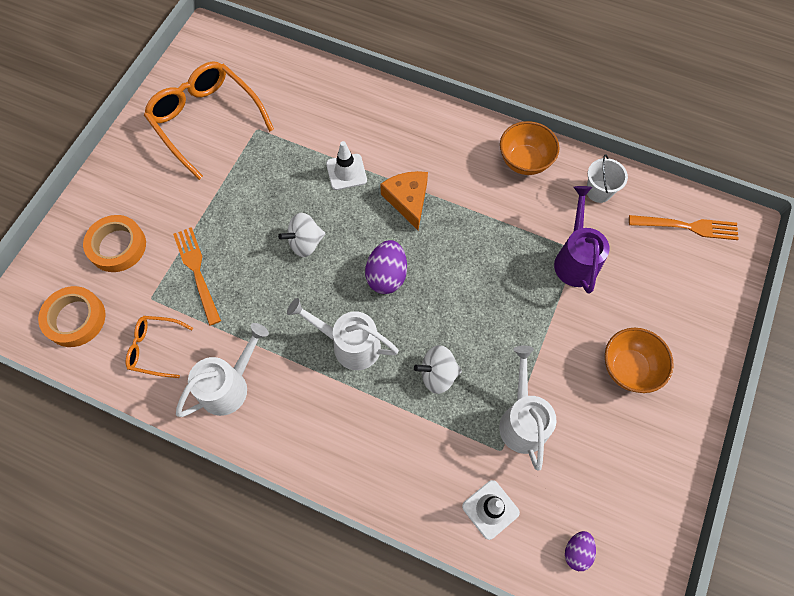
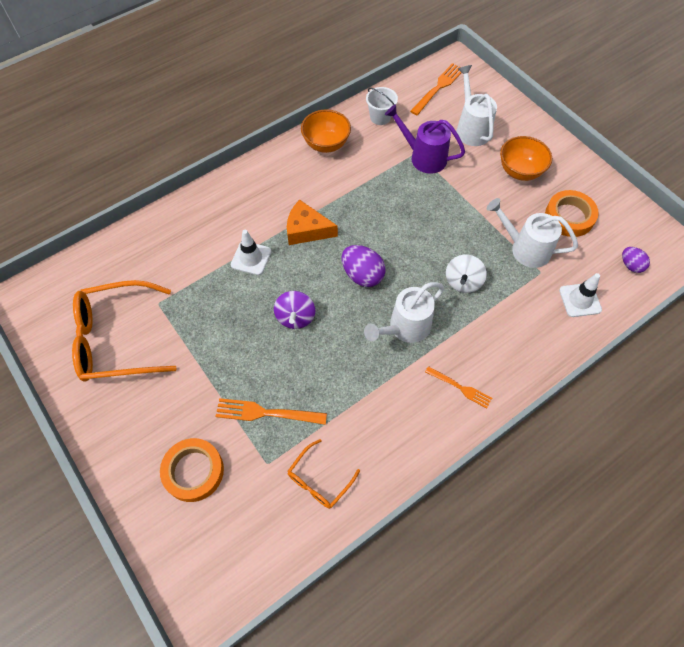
camera: 60 degrees left, 5 degrees down
orange tape [38,286,105,347] -> orange tape moved to [545,190,599,237]
white watering can [176,323,269,417] -> white watering can moved to [456,65,497,146]
white spinning top [278,213,325,257] -> purple spinning top [274,291,315,329]
none -> orange fork [425,366,492,409]

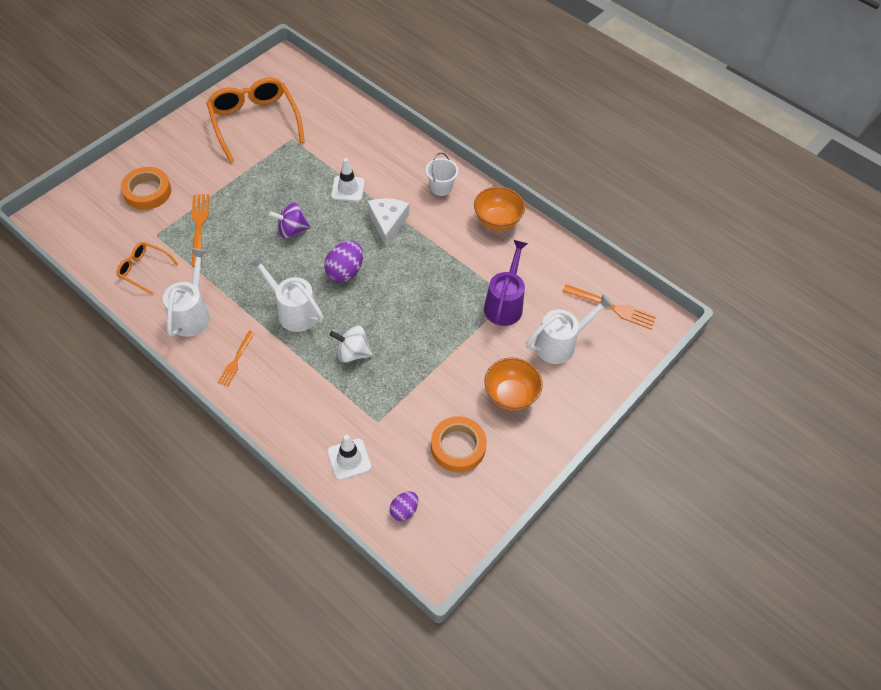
camera: 75 degrees right, 5 degrees down
orange cheese [287,200,338,245] -> white cheese [367,198,409,246]
white bucket [366,87,398,125] -> white bucket moved to [426,153,458,196]
white watering can [487,198,578,268] -> white watering can moved to [163,248,210,337]

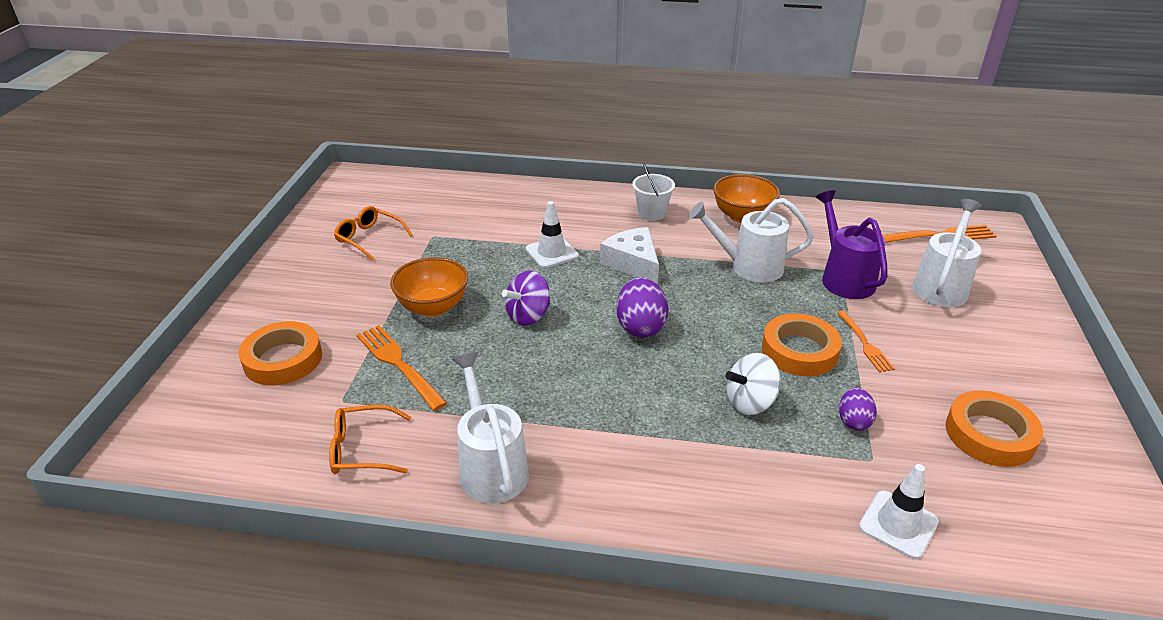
camera: 30 degrees left, 20 degrees down
orange glasses [206,77,305,162] -> orange glasses [334,206,413,261], size x0.51
orange fork [217,330,255,386] -> orange fork moved to [837,311,895,373]
white watering can [248,254,324,332] -> white watering can moved to [689,198,814,282]
purple egg [390,491,418,521] -> purple egg moved to [839,387,877,431]
orange bowl [484,357,543,411] -> orange bowl moved to [390,257,468,317]
none -> orange tape [762,313,842,376]

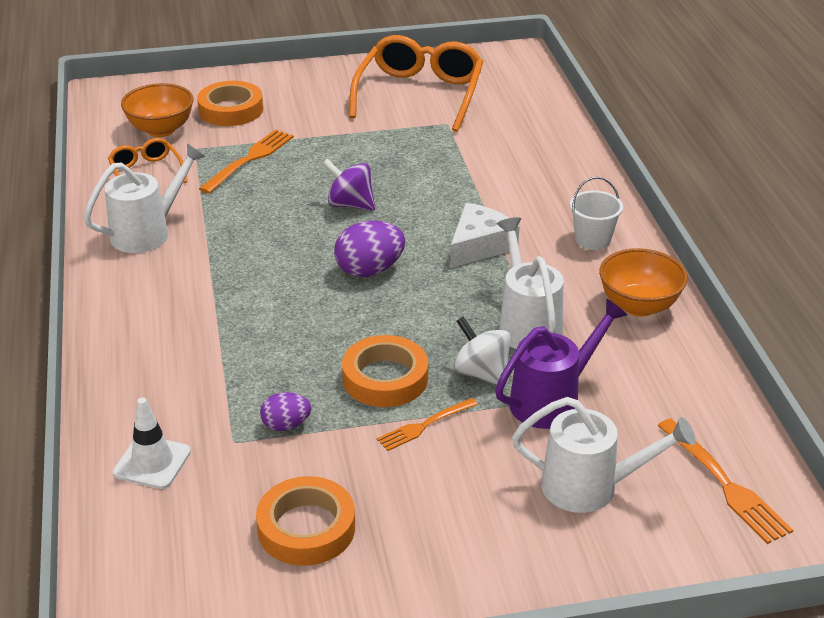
camera: 70 degrees right, 0 degrees up
orange glasses [334,206,413,261] -> orange glasses [349,35,483,132], size x1.95
orange bowl [390,257,468,317] -> orange bowl moved to [121,83,194,137]
white traffic cone [525,201,579,268] -> none
white spinning top [726,353,781,415] -> white spinning top moved to [454,316,511,388]

